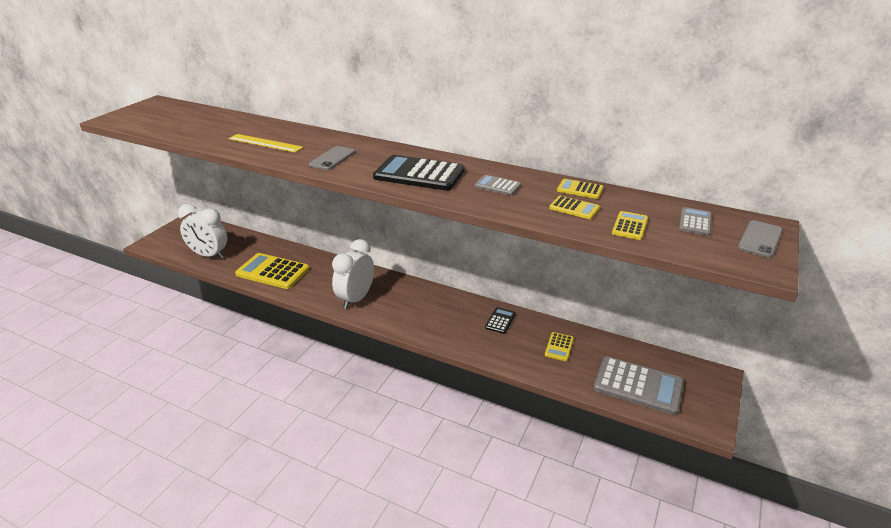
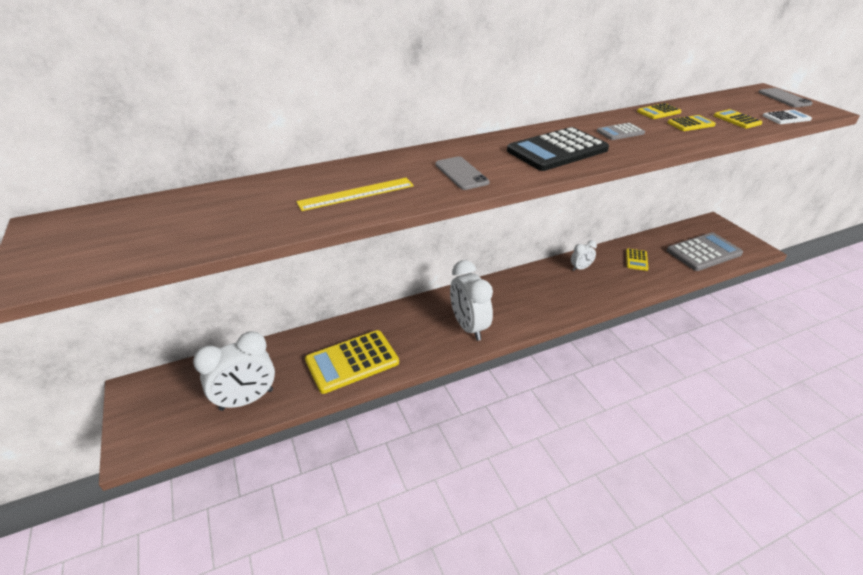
camera: 50 degrees left, 5 degrees up
black calculator [485,307,516,334] -> white clock [571,240,597,271]
yellow calculator [545,332,574,361] -> yellow calculator turned 45 degrees clockwise [626,248,649,271]
grey calculator [679,207,712,236] -> none
none -> white calculator [763,110,812,124]

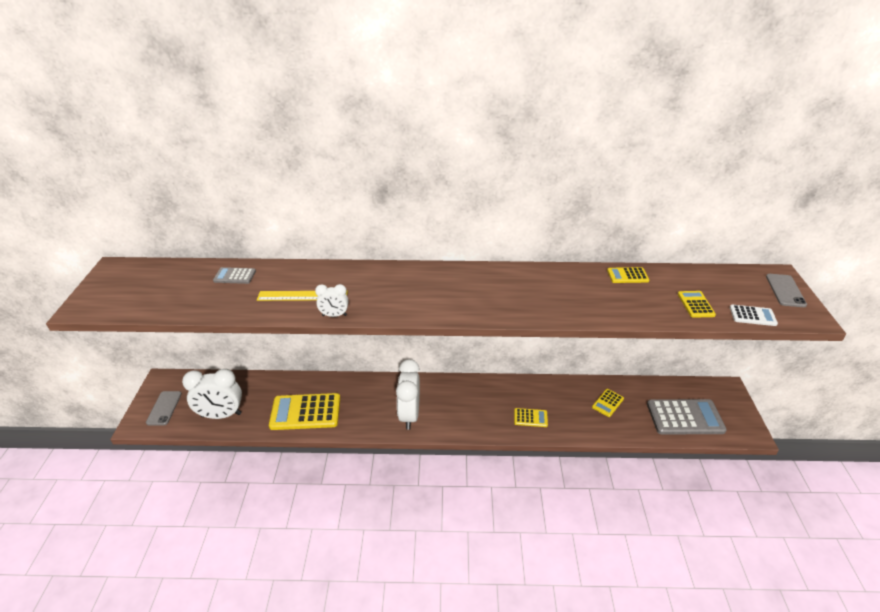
camera: 25 degrees right, 0 degrees up
grey phone [435,156,490,190] -> grey phone moved to [146,391,182,425]
black calculator [507,127,609,171] -> none
white clock [571,240,597,271] -> white clock moved to [315,284,348,317]
grey calculator [597,123,645,140] -> grey calculator moved to [213,267,256,284]
yellow calculator [667,115,716,131] -> yellow calculator moved to [514,408,548,427]

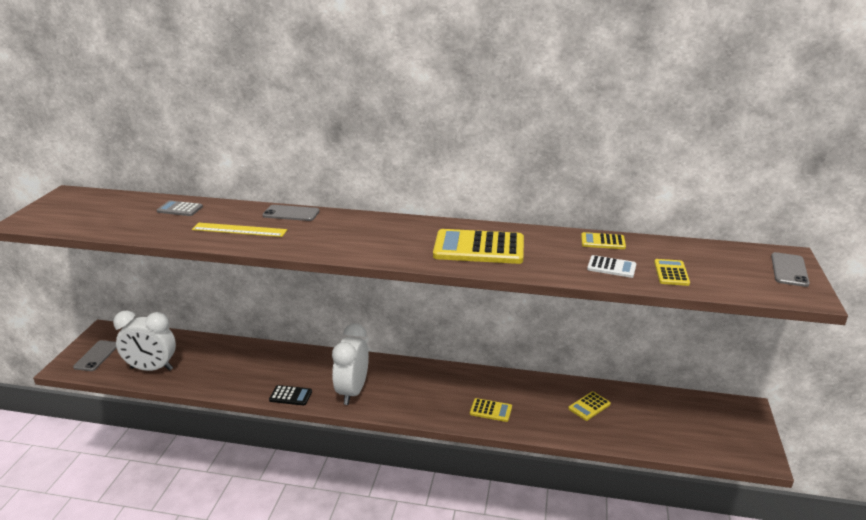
camera: 10 degrees right, 10 degrees down
yellow calculator [269,393,340,430] -> yellow calculator moved to [433,229,524,264]
white clock [315,284,348,317] -> none
grey calculator [647,399,727,435] -> none
white calculator [730,305,778,326] -> white calculator moved to [587,255,636,278]
none -> grey phone [262,205,320,221]
none -> black calculator [269,385,312,406]

